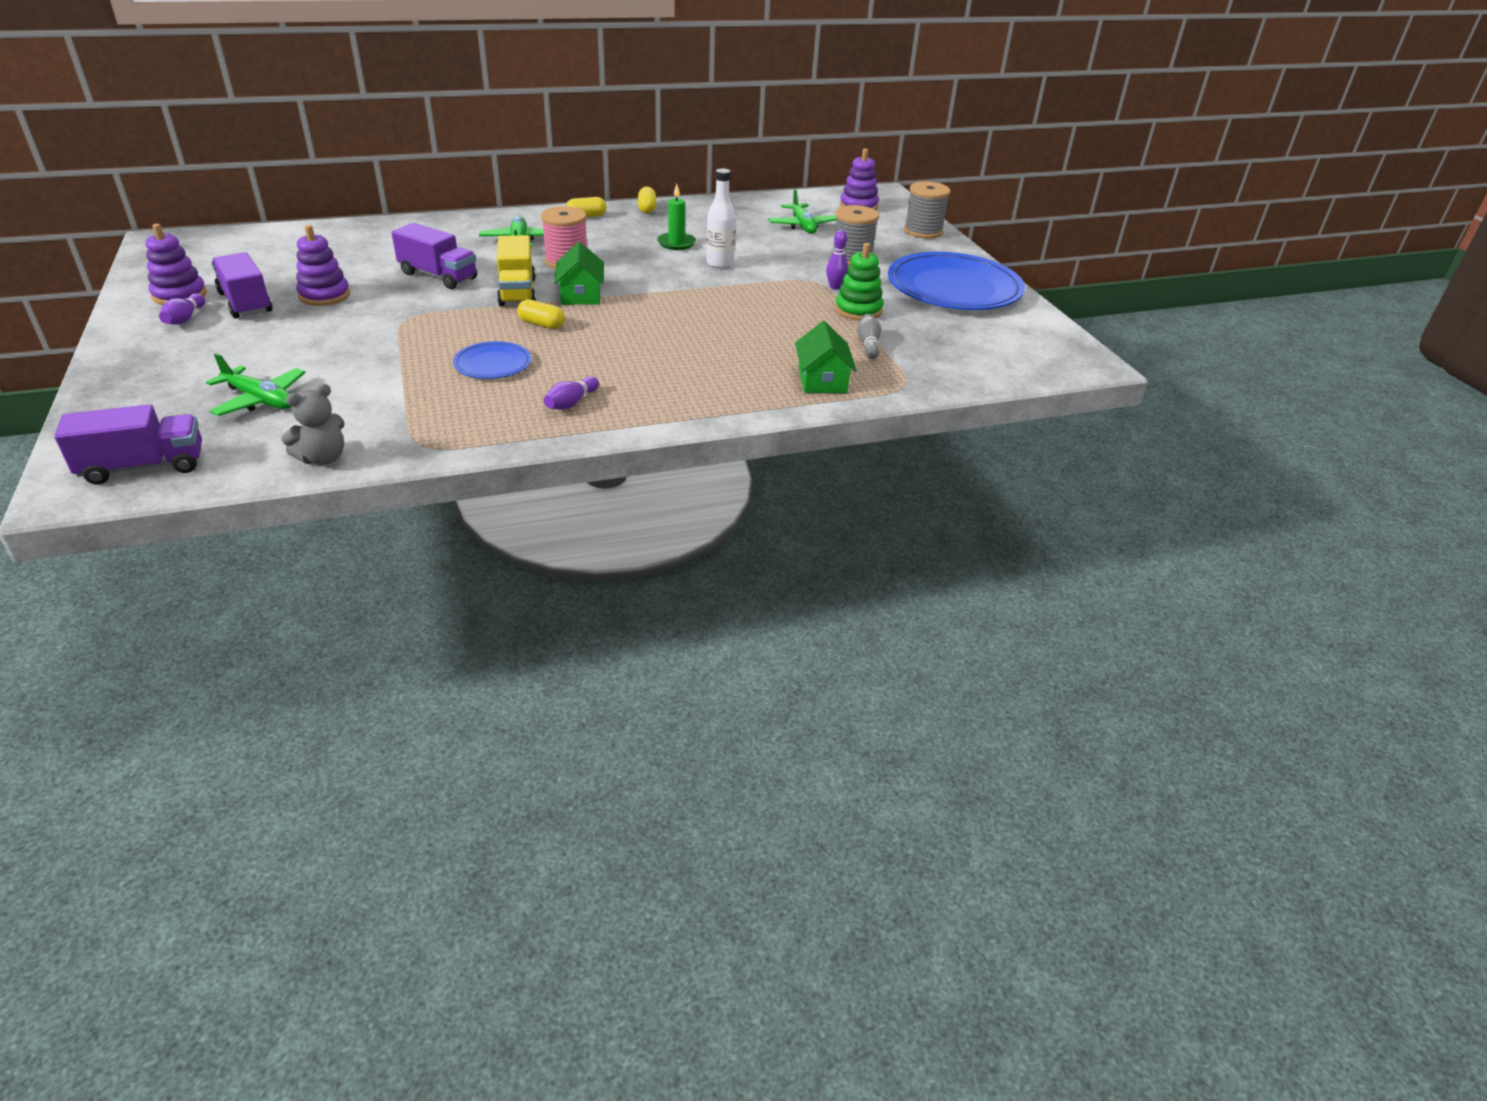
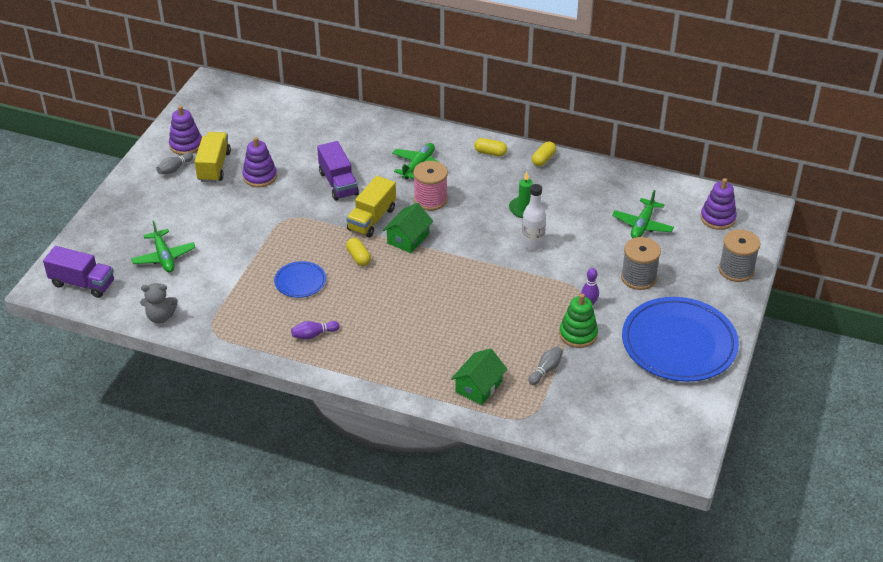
camera: 40 degrees right, 5 degrees up
purple bowling pin [159,293,205,325] -> grey bowling pin [156,152,193,174]
purple truck [212,252,273,318] -> yellow truck [194,132,231,183]

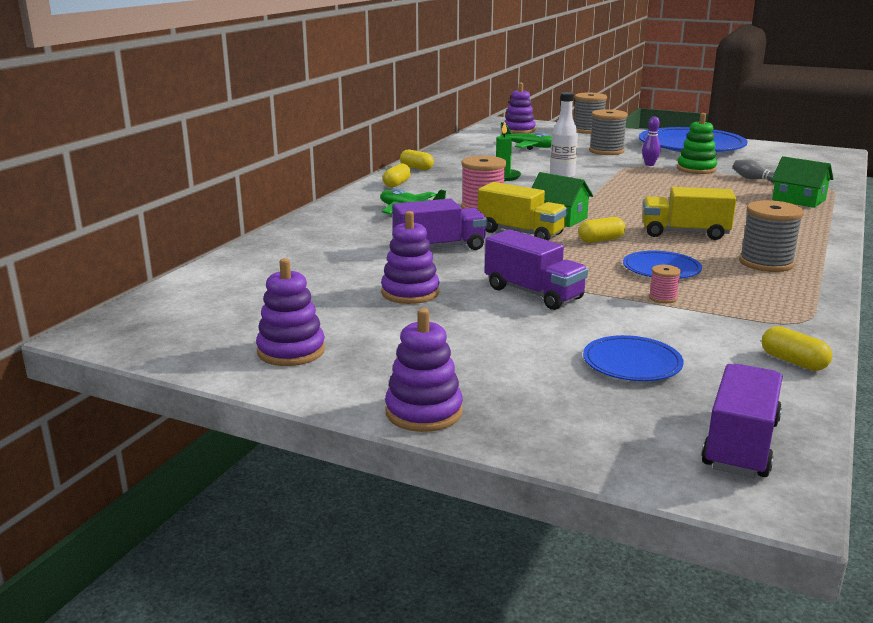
camera: 85 degrees left, 20 degrees down
green plane [131,221,196,272] -> blue plate [583,335,684,381]
grey teddy bear [140,283,178,324] -> yellow capsule [762,326,832,371]
grey bowling pin [156,152,193,174] -> none
yellow truck [194,132,231,183] -> yellow truck moved to [642,187,736,240]
purple bowling pin [291,321,340,340] -> grey spool [739,200,804,272]
none -> purple stacking toy [385,308,463,432]
none -> purple truck [485,229,588,310]
none -> pink spool [649,265,681,303]

